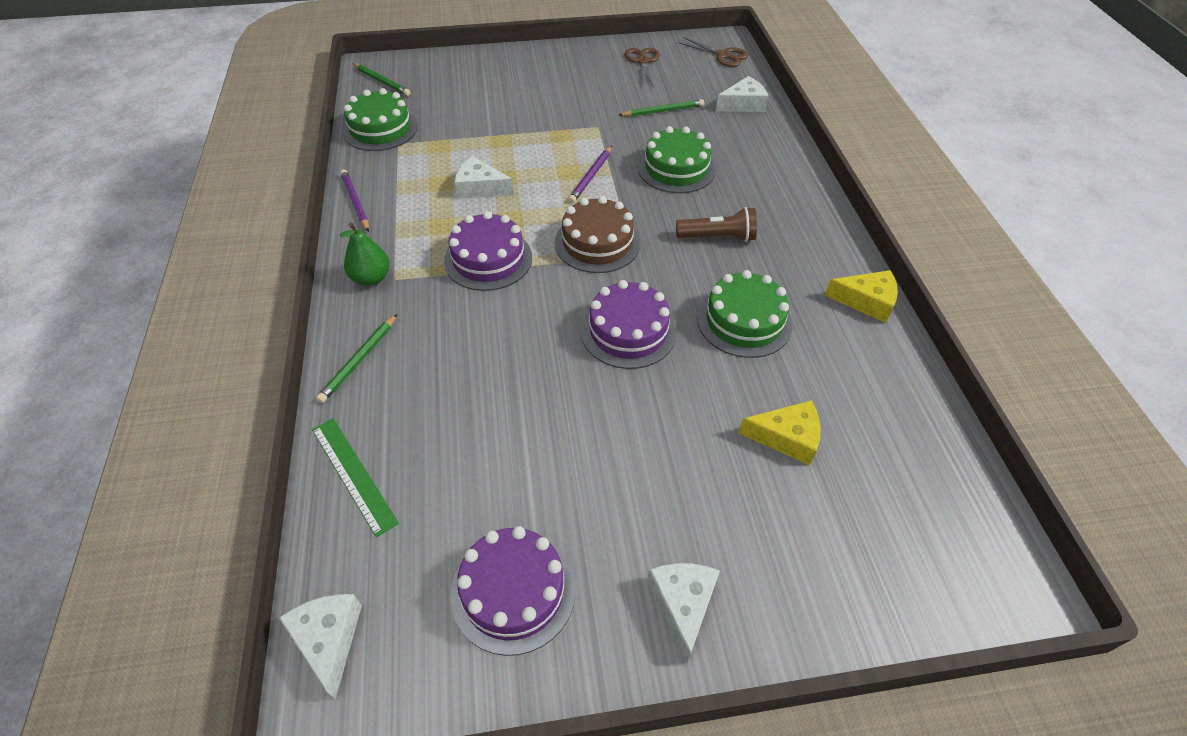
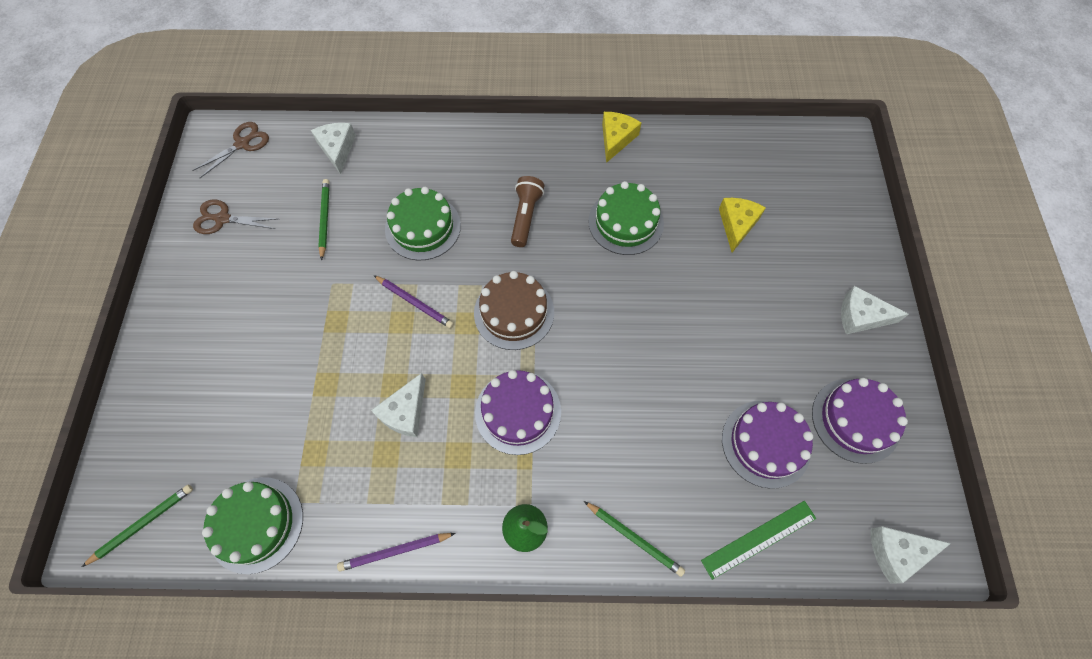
camera: 80 degrees left, 15 degrees up
purple cake [581,280,677,369] -> purple cake moved to [722,401,813,489]

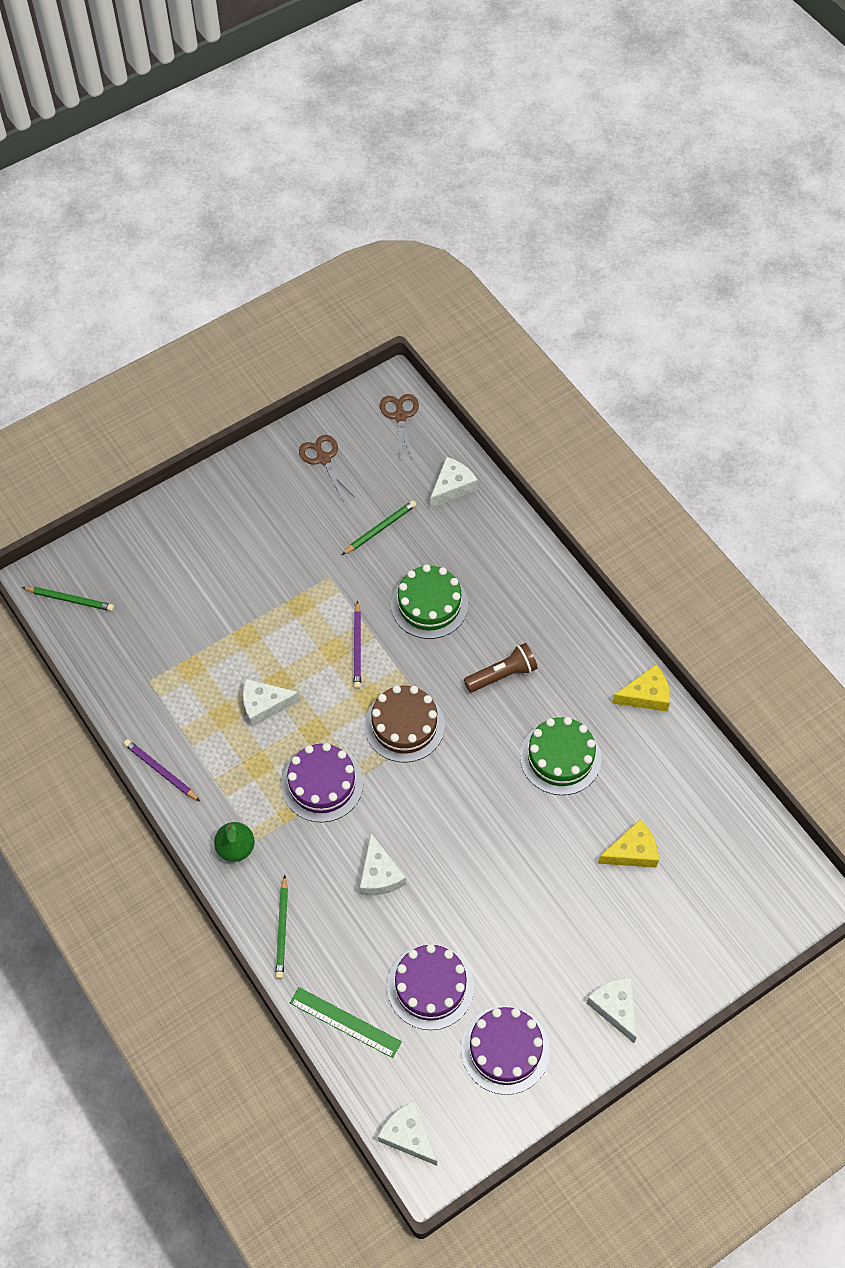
camera: 55 degrees right, 5 degrees down
brown scissors [192,122,269,178] -> brown scissors turned 105 degrees counterclockwise [380,394,419,459]
green cake [202,477,303,574] -> none
none -> white cheese [360,833,406,896]

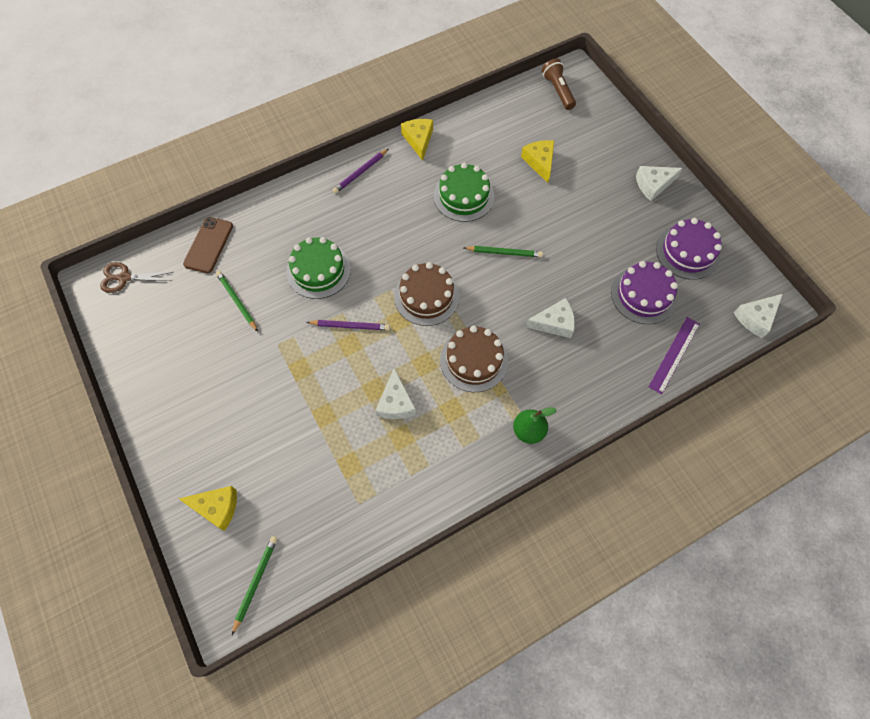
camera: 85 degrees left, 5 degrees up
purple pencil [124,739,200,801] -> purple pencil moved to [333,149,388,194]
green pencil [275,875,288,979] -> green pencil moved to [464,246,543,257]
purple cake [281,743,363,822] -> brown cake [440,326,508,392]
green ruler [290,987,402,1058] -> purple ruler [648,317,700,394]
brown scissors [299,435,354,502] -> none
white cheese [430,457,478,508] -> brown phone [183,217,233,273]
brown flashlight [464,643,538,692] -> brown flashlight moved to [542,59,576,110]
none -> yellow cheese [179,486,237,531]

